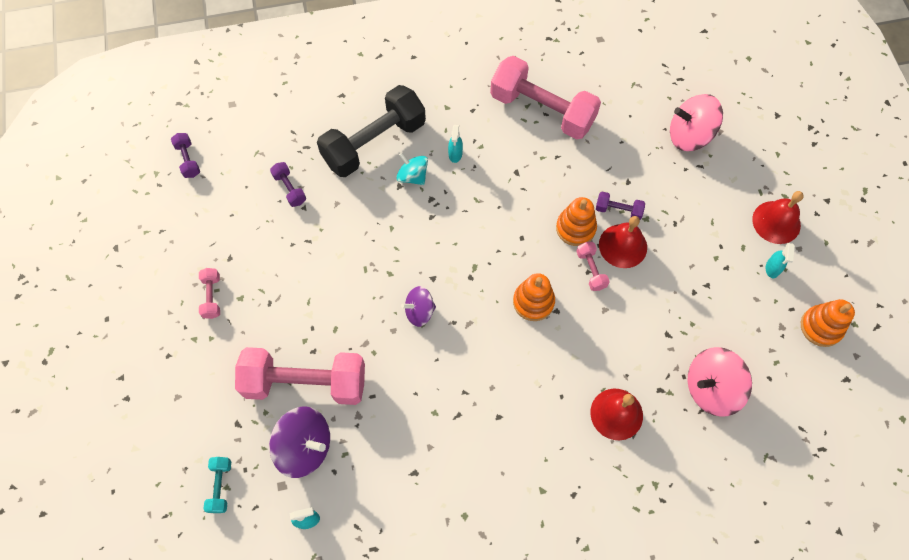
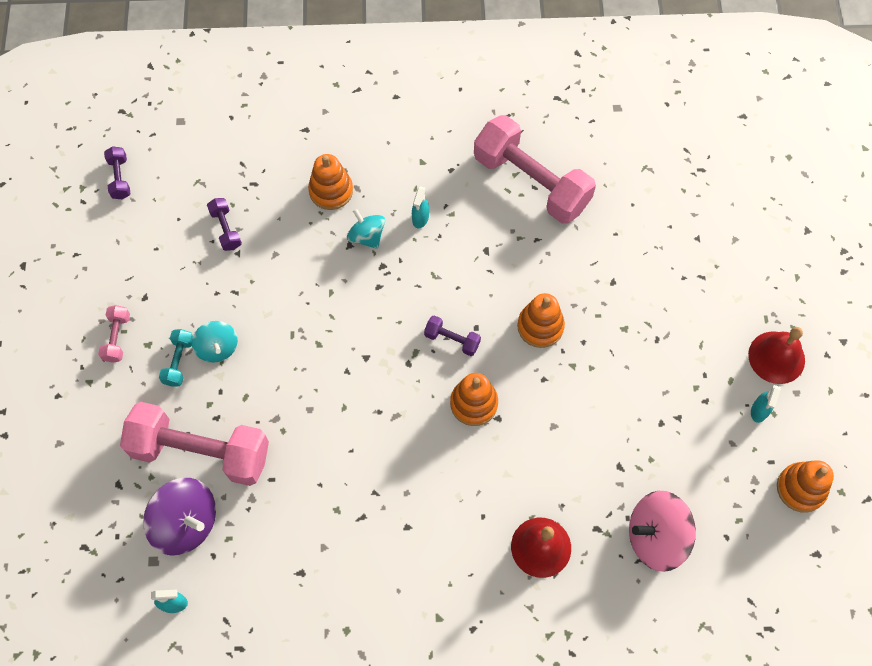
camera: 10 degrees right, 0 degrees up
turquoise dumbbell [204,457,231,513] -> turquoise dumbbell moved to [159,329,193,387]
black dumbbell [317,85,426,177] -> orange stacking toy [308,154,353,210]
purple spinning top [401,286,436,327] -> none
pink dumbbell [576,242,610,291] -> none
purple dumbbell [596,192,645,220] -> purple dumbbell moved to [424,315,481,356]
red bell [599,216,647,268] -> none
pink spinning top [670,94,723,151] -> none
none -> turquoise spinning top [192,321,238,363]

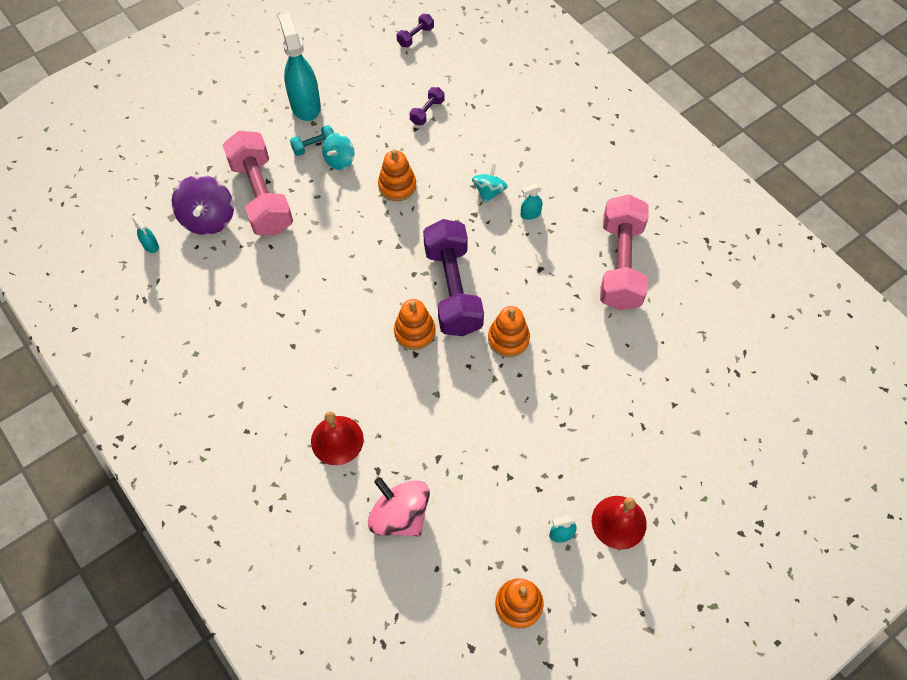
camera: 55 degrees right, 5 degrees down
pink dumbbell [98,305,130,363] -> turquoise spray bottle [278,13,321,121]
orange stacking toy [308,154,353,210] -> orange stacking toy moved to [378,149,416,201]
purple dumbbell [424,315,481,356] -> purple dumbbell [423,219,484,336], size x2.38

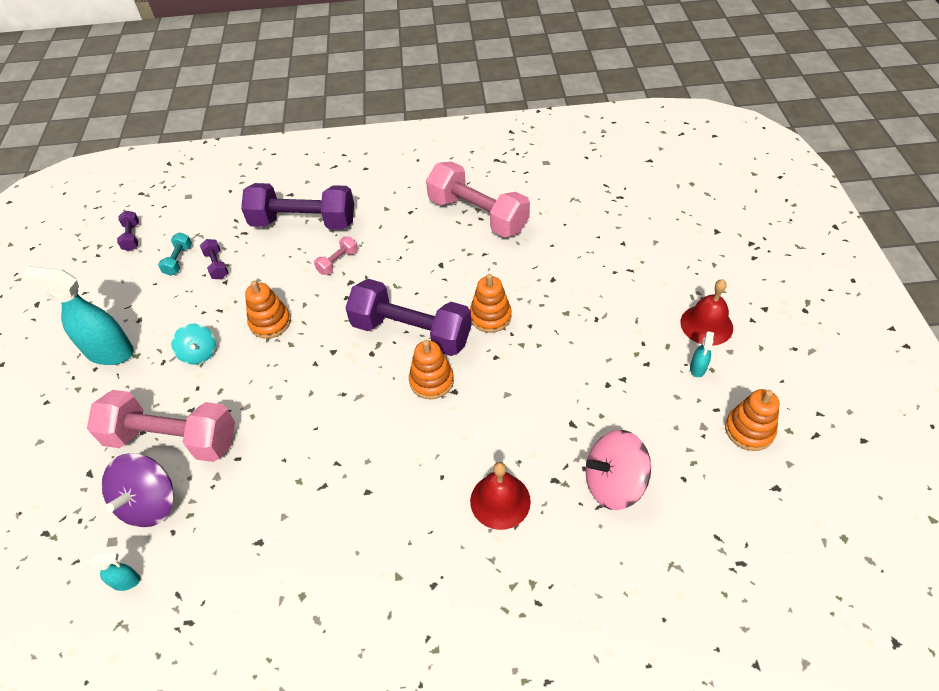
camera: 55 degrees left, 10 degrees down
purple spinning top [172,175,234,235] -> purple spinning top turned 75 degrees clockwise [102,453,174,527]
turquoise dumbbell [290,125,334,156] -> turquoise dumbbell moved to [158,233,192,276]
turquoise spinning top [472,164,508,203] -> pink dumbbell [314,237,358,275]
turquoise spray bottle [521,184,543,220] -> none
none -> purple dumbbell [241,183,354,230]

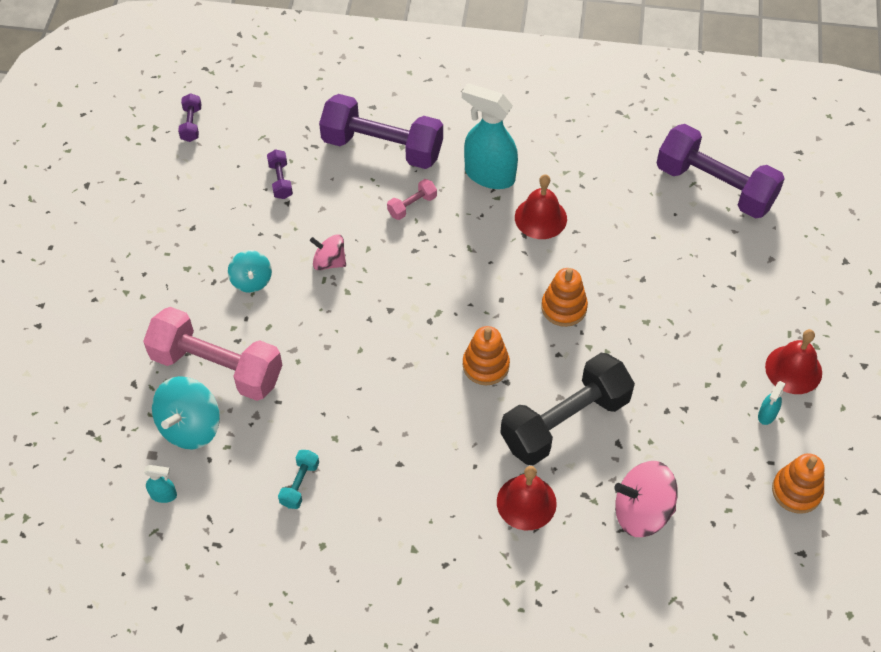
camera: 10 degrees right, 5 degrees up
turquoise spray bottle [20,267,134,365] -> turquoise spray bottle moved to [462,83,518,189]
purple spinning top [102,453,174,527] -> turquoise spinning top [152,376,220,450]
turquoise dumbbell [158,233,192,276] -> turquoise dumbbell moved to [278,450,319,509]
orange stacking toy [245,281,291,339] -> pink spinning top [310,234,346,270]
purple dumbbell [345,279,472,356] -> purple dumbbell moved to [657,124,785,219]
pink dumbbell [426,162,530,237] -> none
none -> black dumbbell [500,353,635,465]
none -> red bell [515,174,567,239]

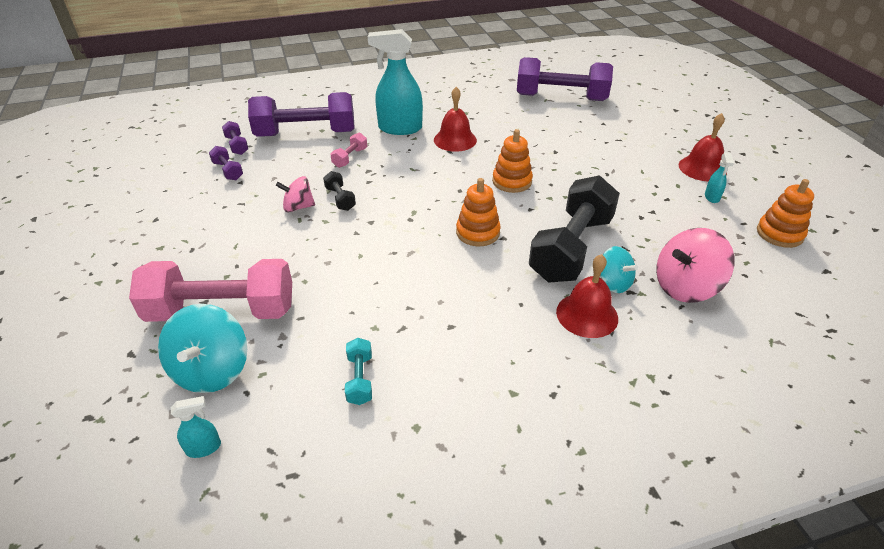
camera: 25 degrees left, 15 degrees down
purple dumbbell [178,93,202,142] -> purple dumbbell moved to [222,121,248,155]
turquoise spinning top [228,250,272,293] -> turquoise spinning top moved to [600,246,638,293]
none -> black dumbbell [323,171,356,211]

